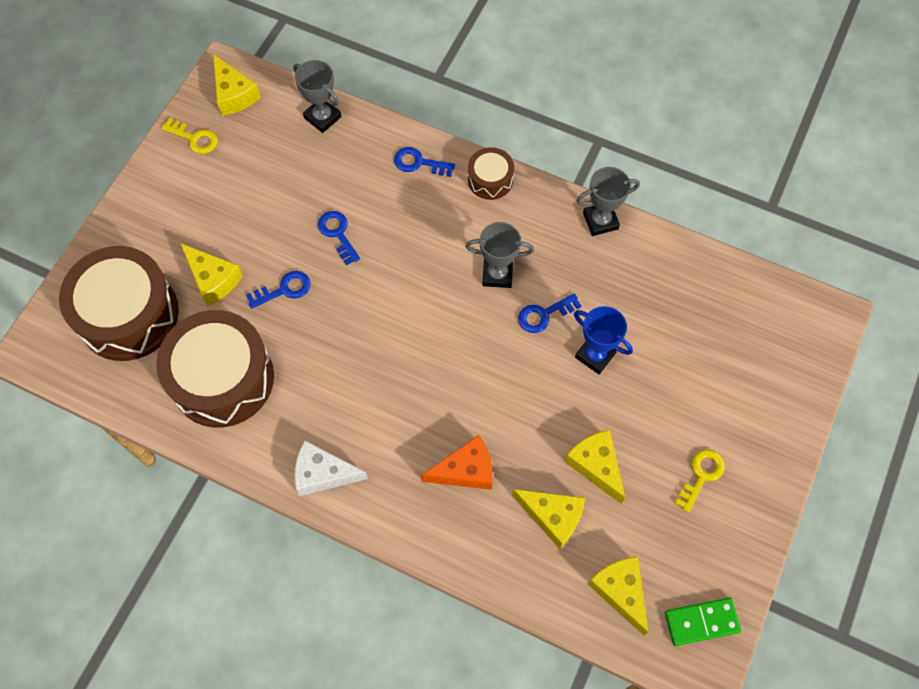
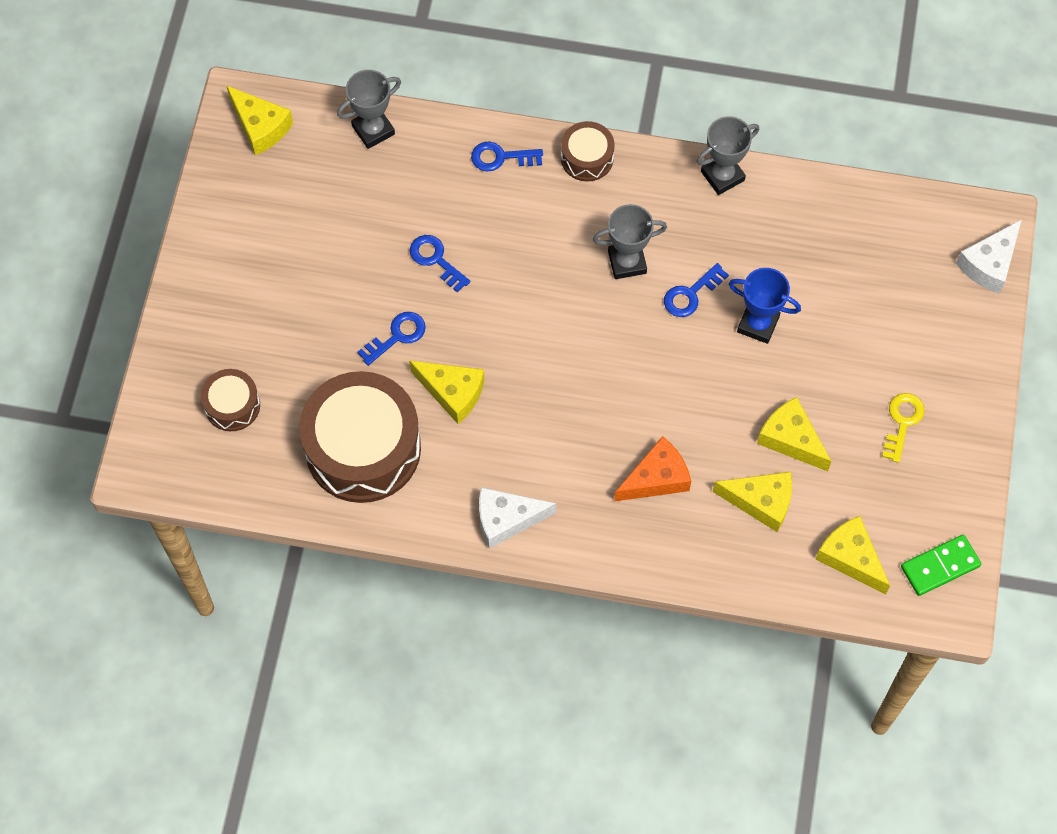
camera: 15 degrees left, 0 degrees up
brown drum [59,246,179,361] -> brown drum [201,369,260,431], size x0.48
yellow key [161,118,218,154] -> none
yellow cheese [180,243,243,306] -> yellow cheese moved to [409,361,484,424]
grey trophy [293,60,342,133] -> grey trophy turned 60 degrees counterclockwise [337,70,401,149]
none -> white cheese [956,219,1022,294]

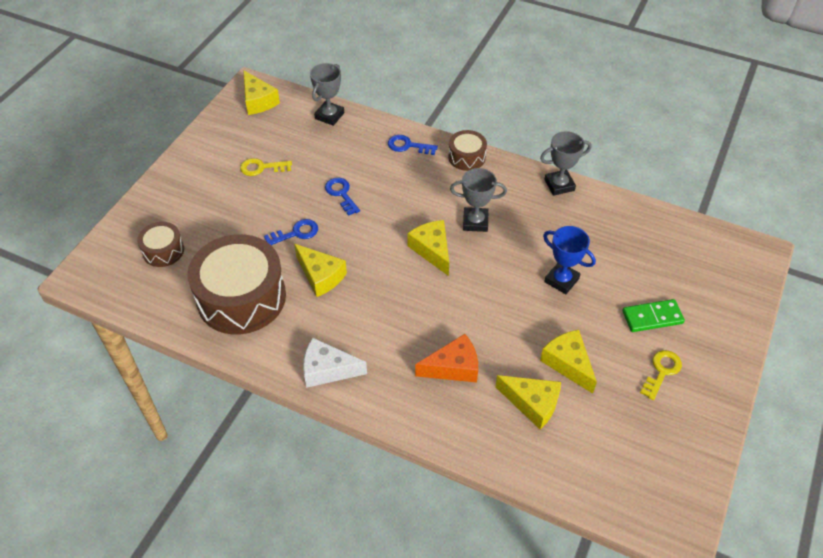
camera: 15 degrees right, 15 degrees down
grey trophy [337,70,401,149] -> grey trophy turned 45 degrees counterclockwise [310,63,344,126]
blue key [664,263,729,317] -> none
yellow cheese [815,516,890,594] -> yellow cheese moved to [408,220,449,276]
green domino [901,535,981,596] -> green domino moved to [622,299,685,332]
white cheese [956,219,1022,294] -> none
none -> yellow key [240,158,292,176]

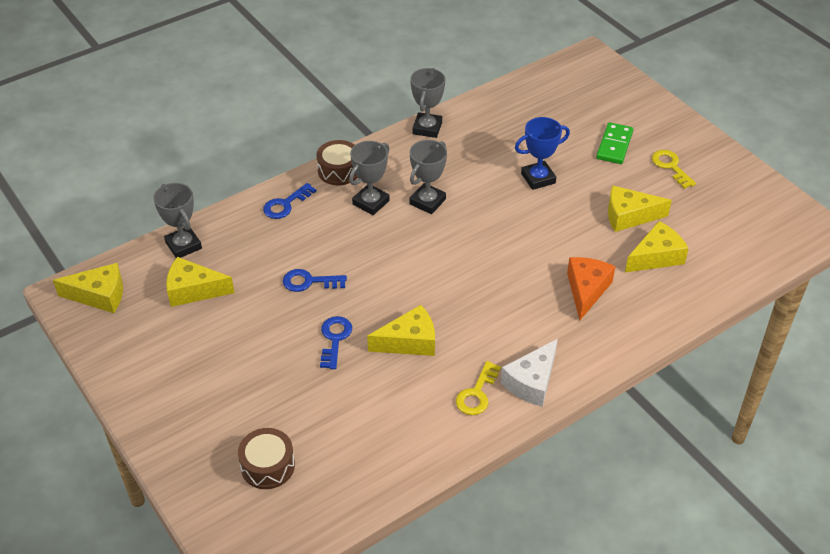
camera: 60 degrees left, 5 degrees down
brown drum [187,234,286,334] -> none
yellow key [240,158,292,176] -> yellow key moved to [456,361,501,415]
yellow cheese [408,220,449,276] -> yellow cheese moved to [166,257,234,307]
none -> grey trophy [349,141,390,215]

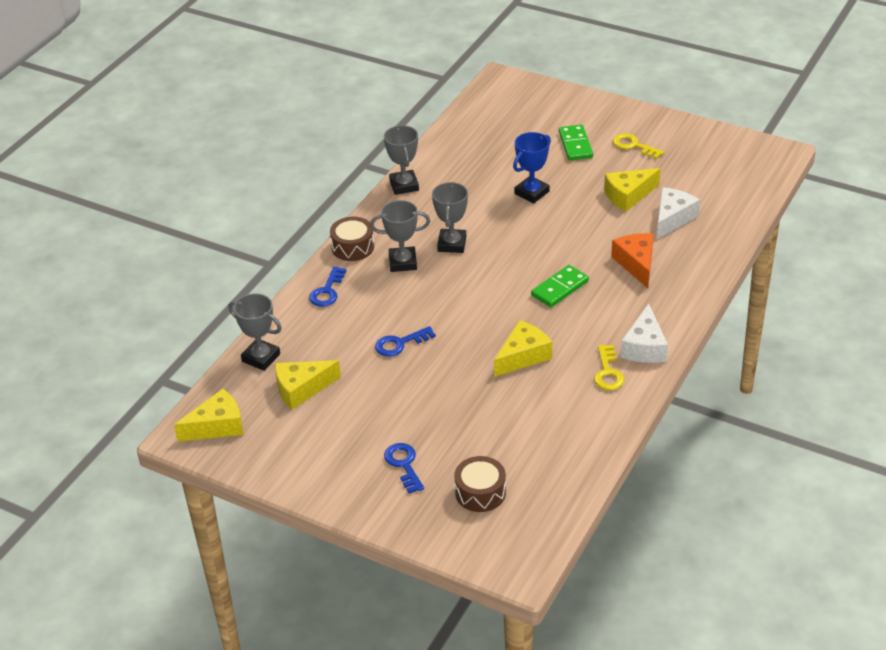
camera: 25 degrees left, 5 degrees down
blue key [320,316,352,369] -> blue key moved to [384,443,424,494]
grey trophy [349,141,390,215] -> grey trophy turned 75 degrees clockwise [370,200,430,272]
yellow cheese [625,221,689,273] -> white cheese [657,187,700,239]
none -> green domino [531,265,589,307]

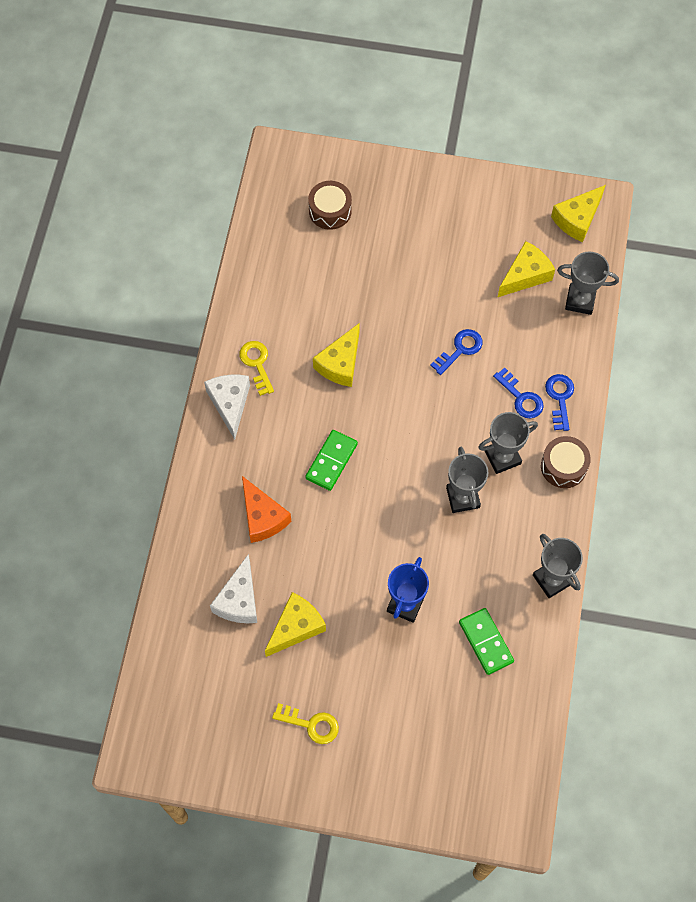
camera: 160 degrees right, 25 degrees up
blue key [384,443,424,494] -> blue key moved to [493,367,544,418]
green domino [559,125,593,160] -> green domino moved to [459,608,514,675]

